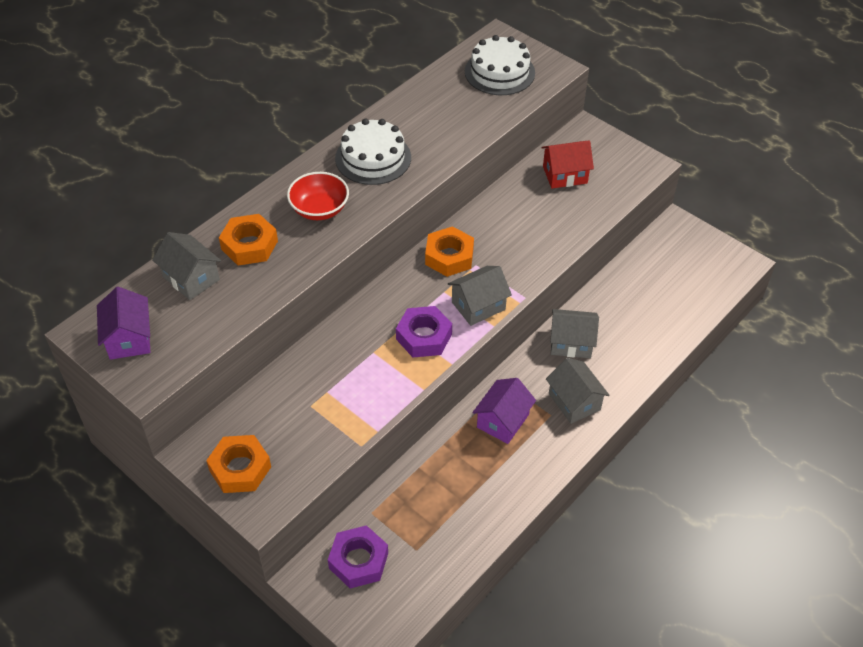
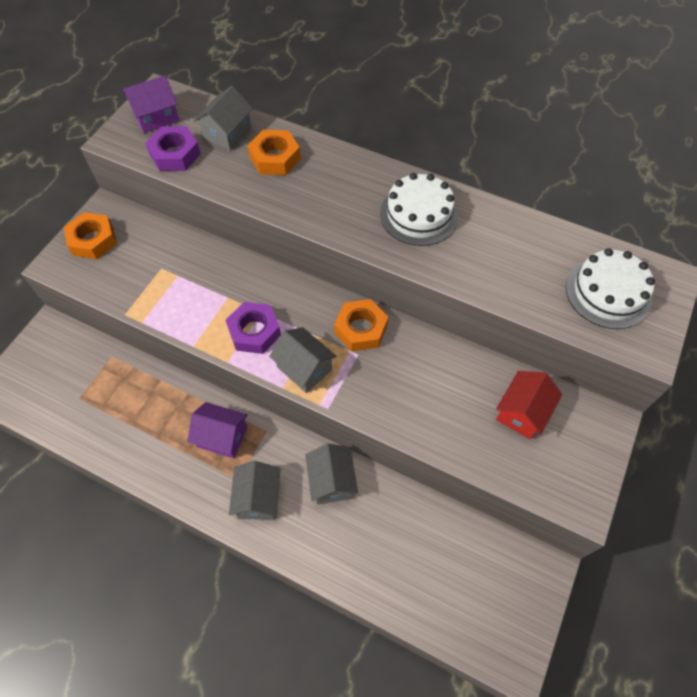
camera: 75 degrees right, 10 degrees up
red bowl [287,172,349,220] -> none
purple nut [328,525,388,588] -> purple nut moved to [145,126,201,171]
red house [542,141,594,189] -> red house turned 60 degrees clockwise [496,371,562,439]
grey house [546,358,609,424] -> grey house turned 45 degrees counterclockwise [229,461,281,520]

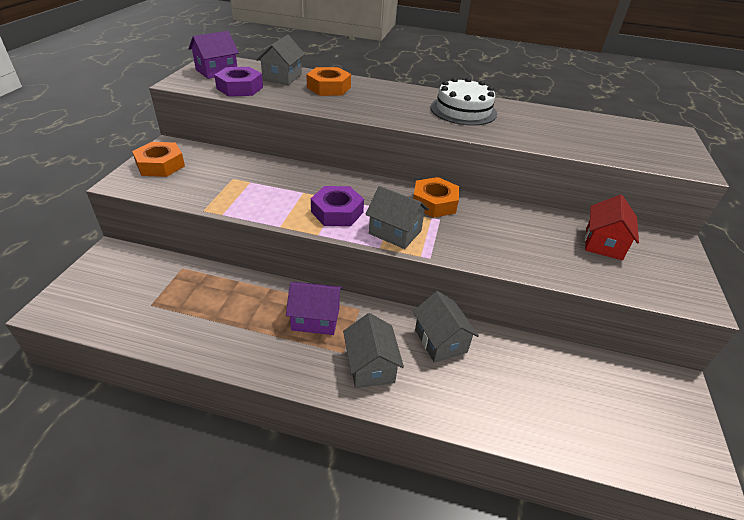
camera: 15 degrees left, 20 degrees down
white cake [566,248,655,329] -> none

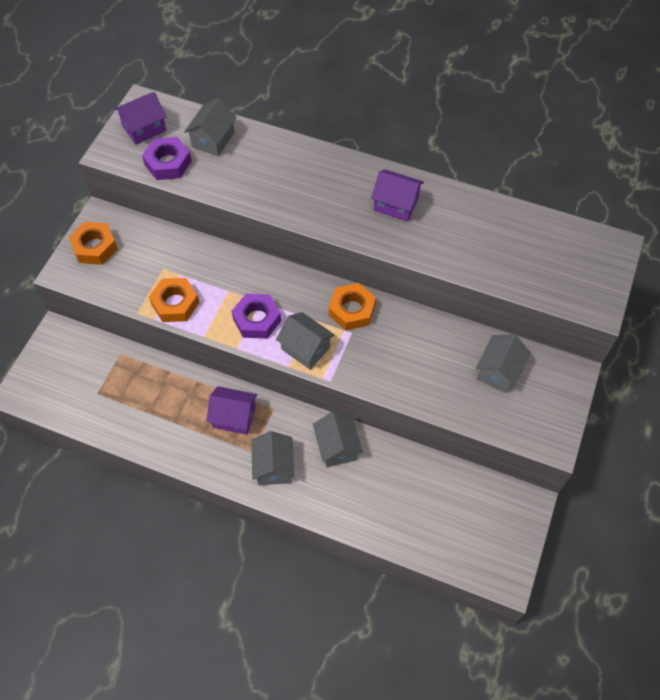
camera: 10 degrees right, 20 degrees up
orange nut [306,67,351,96] -> orange nut moved to [149,278,199,322]
white cake [431,77,497,126] -> purple house [371,169,424,222]
red house [585,195,639,260] -> grey house [475,334,531,393]

